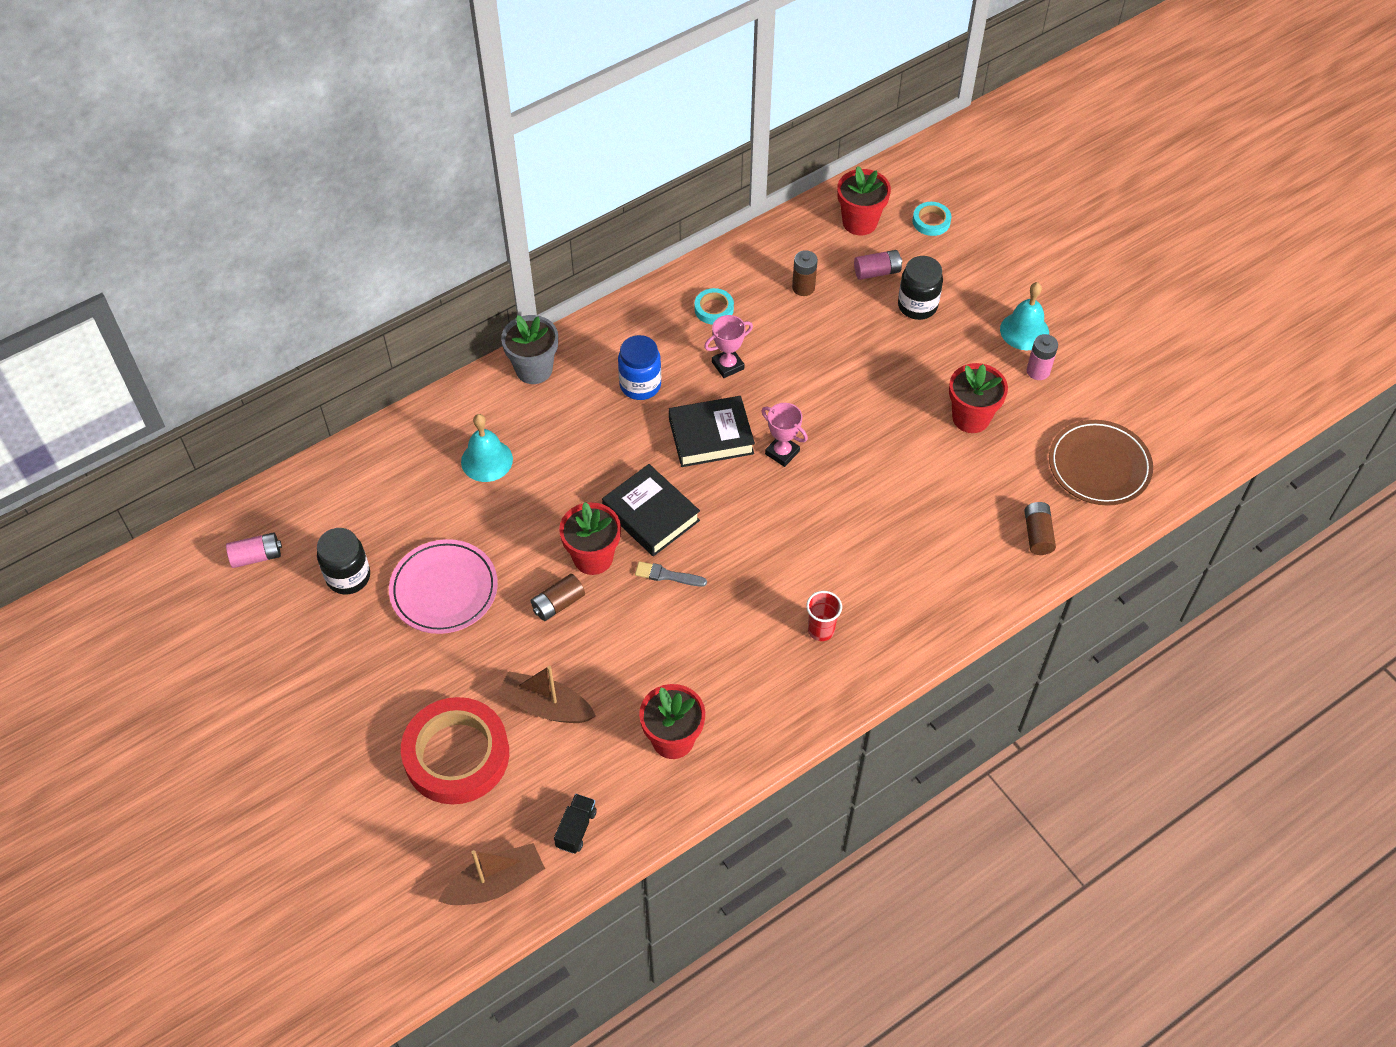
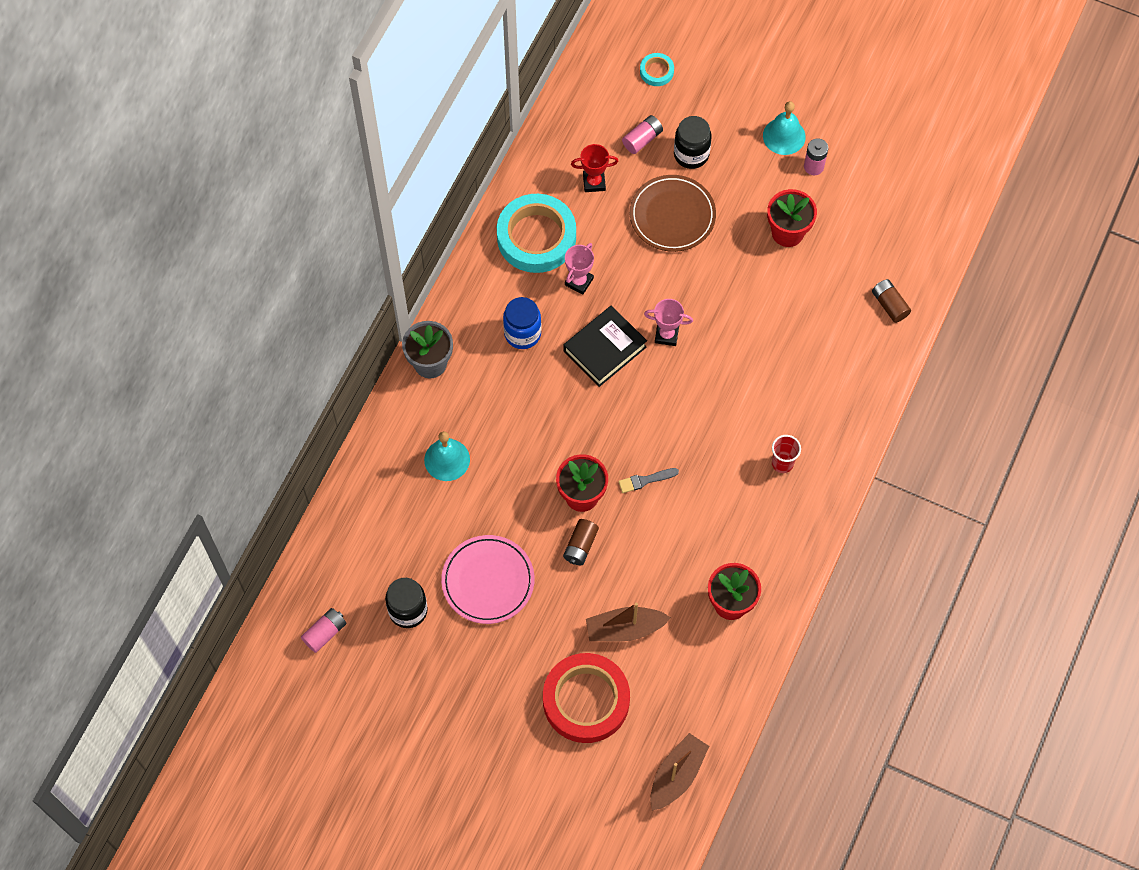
camera: 30 degrees left, 10 degrees up
black truck [554,794,597,854] -> none
black book [602,464,700,557] -> none
turquoise tape [694,288,734,324] -> turquoise tape [497,194,576,273], size x2.25
brown battery [792,250,818,296] -> red trophy [571,144,619,192]
red flower pot [837,166,891,236] -> none
brown plate [1049,420,1153,506] -> brown plate moved to [630,175,716,252]

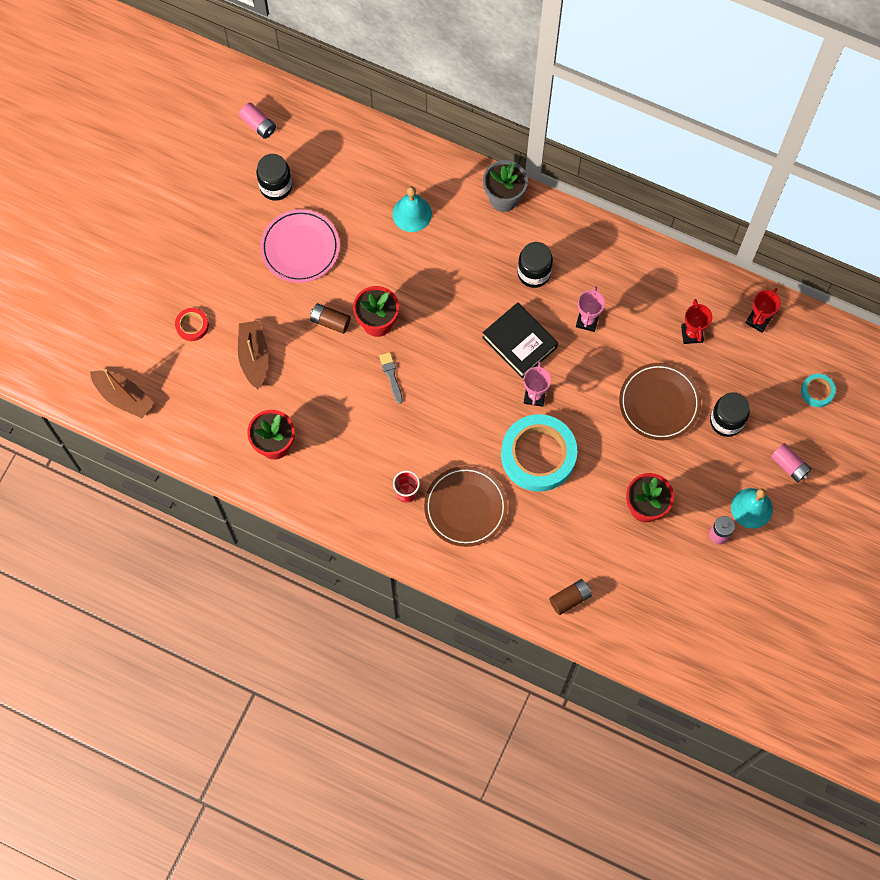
camera: 90 degrees right, 5 degrees up
turquoise tape [497,194,576,273] -> turquoise tape moved to [501,414,577,492]
blue jar [503,297,542,349] -> black jar [518,242,553,288]
red tape [543,653,630,743] -> red tape [175,308,209,341], size x0.45
pink trophy [565,243,594,295] -> pink trophy turned 75 degrees clockwise [576,286,605,332]
pink battery [622,115,663,154] -> pink battery moved to [771,443,811,483]
none -> brown plate [424,466,508,547]
none -> red trophy [745,288,781,333]

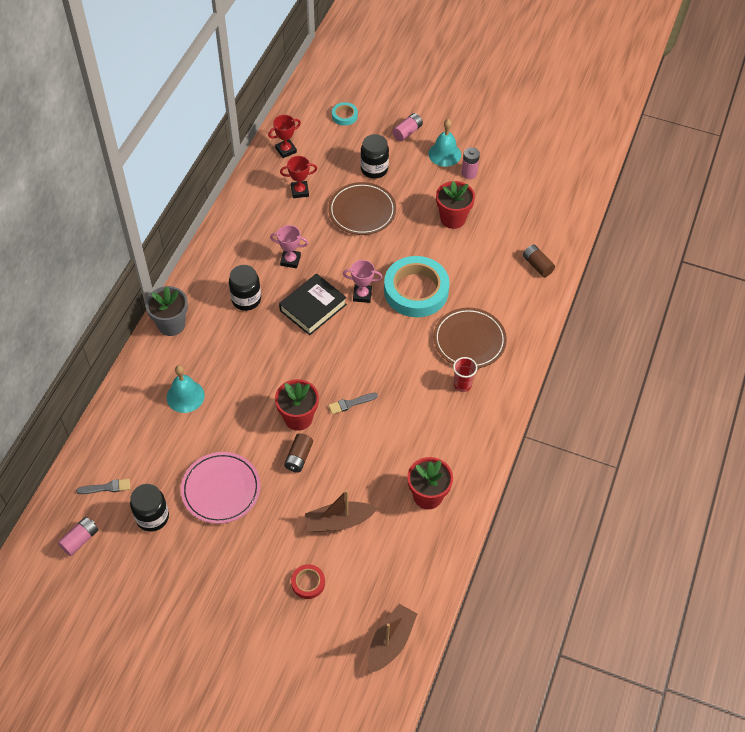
camera: 95 degrees left, 15 degrees down
red trophy [745,288,781,333] -> red trophy turned 60 degrees counterclockwise [268,115,301,158]
none -> grey brush [76,479,130,494]

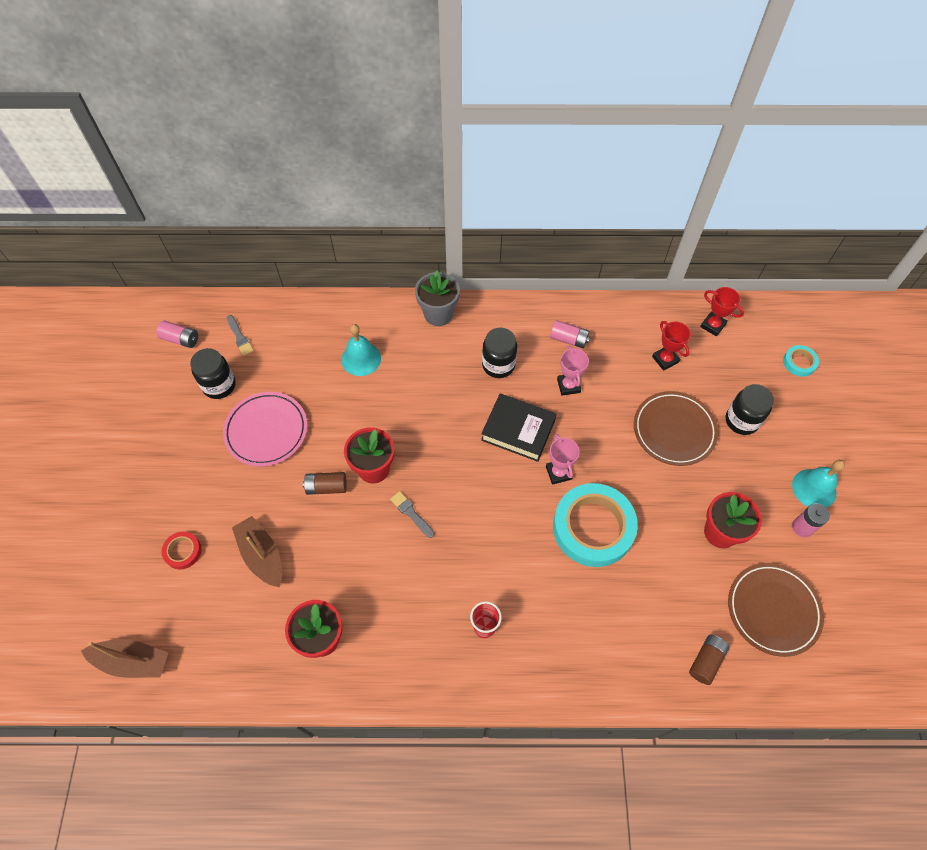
camera: 70 degrees right, 5 degrees up
pink battery [392,113,423,141] -> pink battery moved to [550,320,590,349]
brown plate [434,308,507,368] -> brown plate moved to [728,563,824,657]

